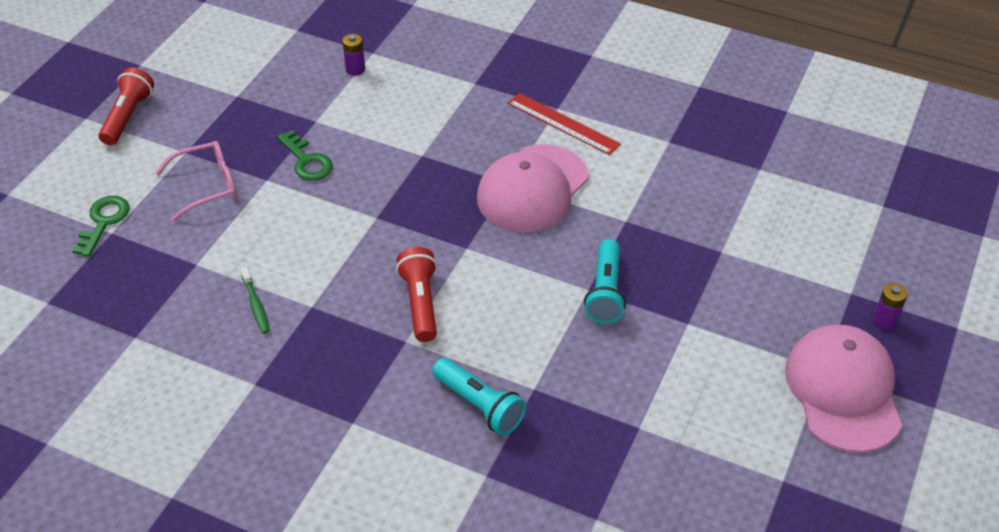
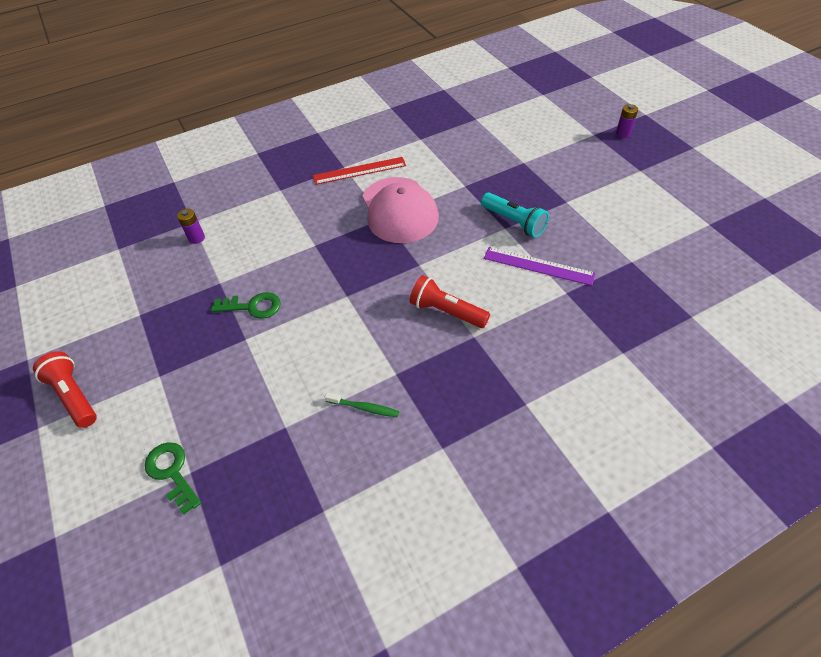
camera: 50 degrees left, 5 degrees up
pink glasses [155,141,237,221] -> none
turquoise flashlight [432,358,527,436] -> none
pink cap [785,325,902,453] -> none
none -> purple ruler [484,247,596,286]

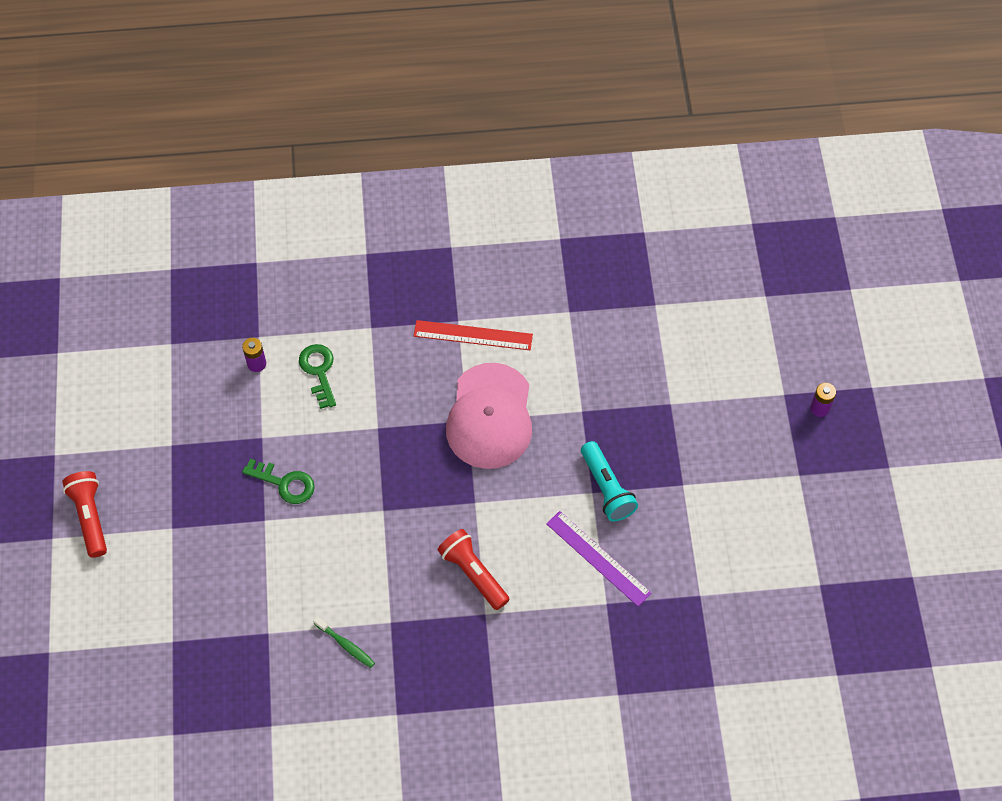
camera: 20 degrees right, 10 degrees up
green key [145,442,201,514] -> green key moved to [299,344,336,409]

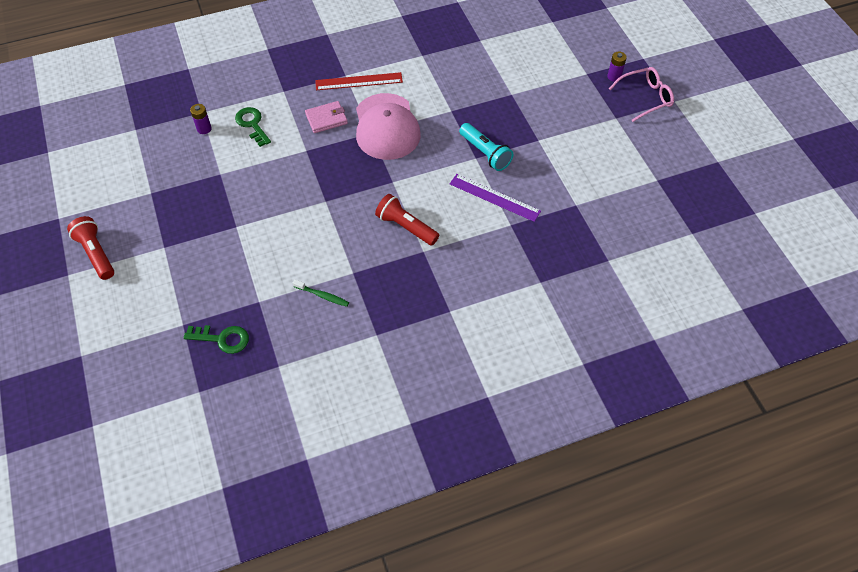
camera: 15 degrees left, 5 degrees down
green key [242,459,315,504] -> green key moved to [184,325,249,354]
none -> pink wallet [305,101,348,133]
none -> pink glasses [609,67,674,122]

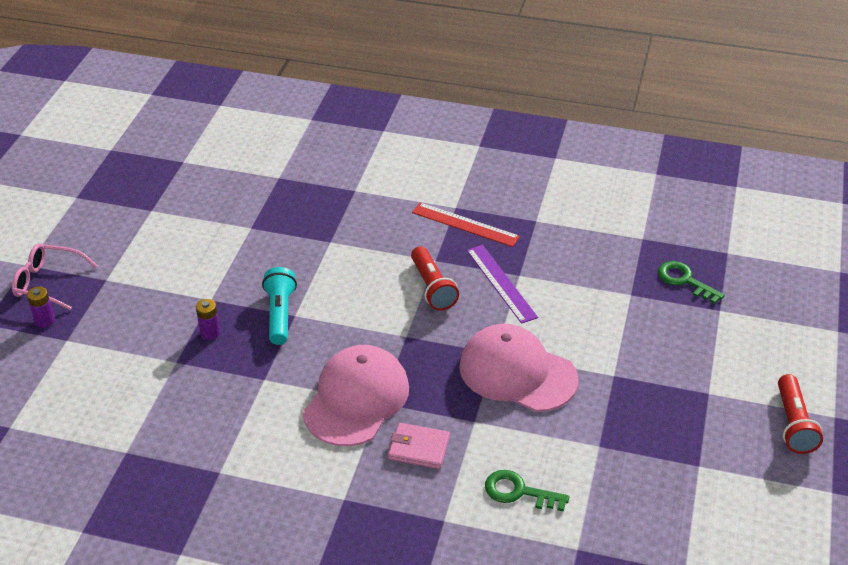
camera: 145 degrees left, 15 degrees down
purple battery [190,104,212,134] -> purple battery moved to [196,299,220,340]
green key [235,107,271,147] -> green key turned 105 degrees clockwise [485,470,569,512]
green toothbrush [293,280,349,307] -> none
red ruler [315,72,403,90] -> red ruler moved to [412,202,520,247]
purple ruler [450,174,541,222] -> purple ruler moved to [467,245,538,324]
none -> pink cap [459,324,578,412]

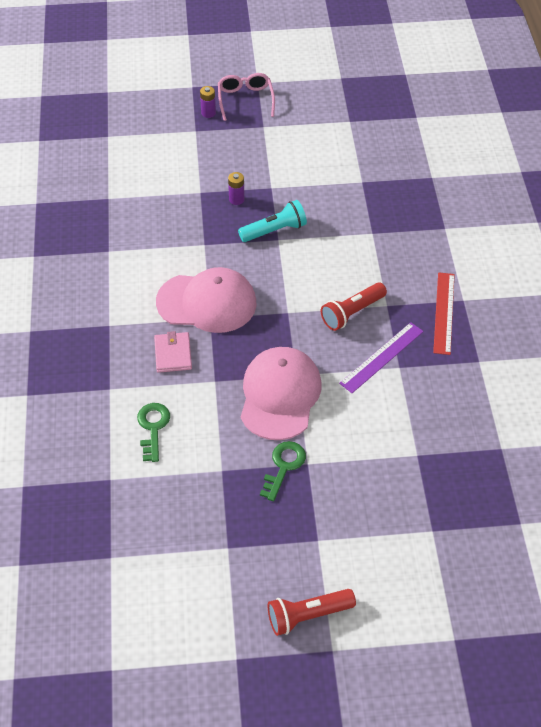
camera: 70 degrees right, 10 degrees up
green key [658,261,725,304] -> green key moved to [260,441,306,501]

